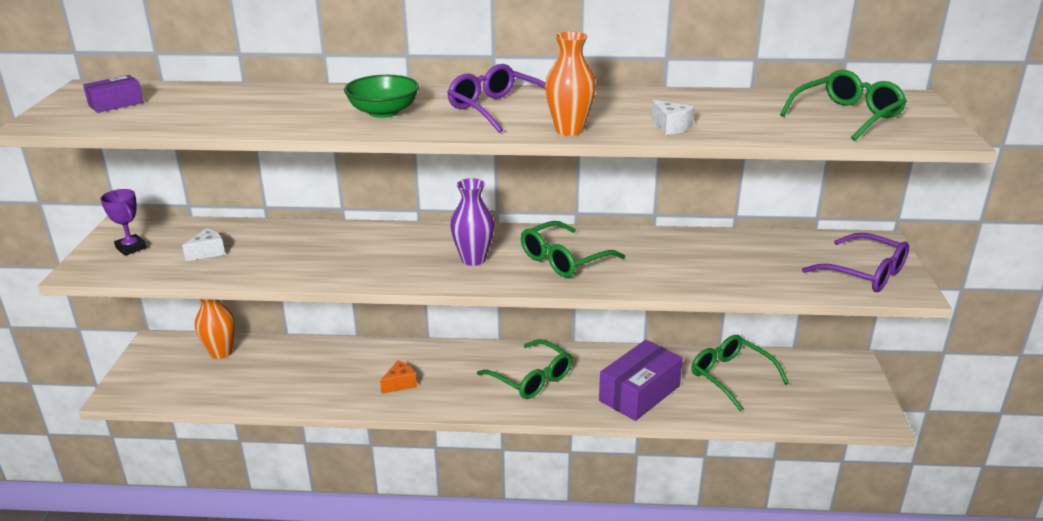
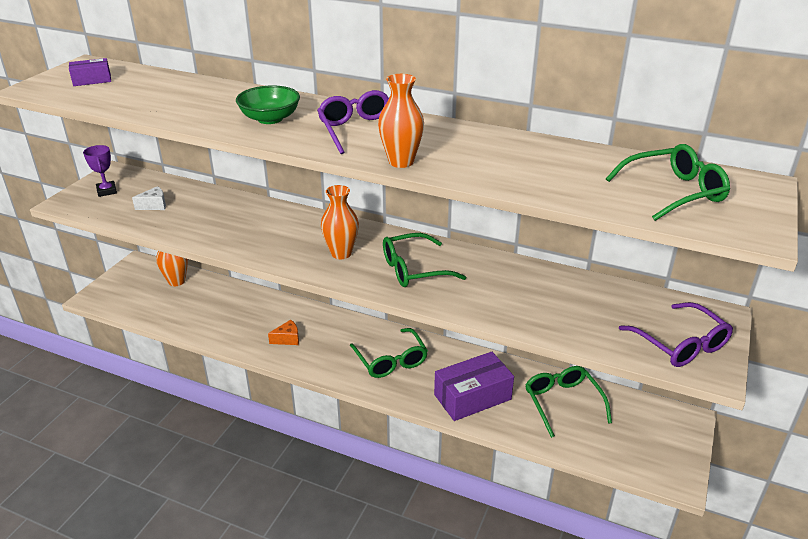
camera: 20 degrees right, 5 degrees up
purple vase [450,178,494,266] -> orange vase [321,185,359,259]
white cheese [651,100,694,135] -> none

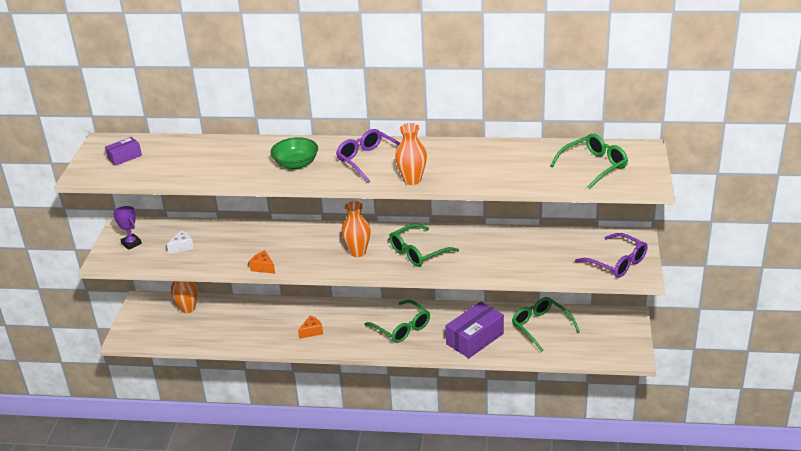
camera: 15 degrees left, 0 degrees up
none -> orange cheese [249,250,275,274]

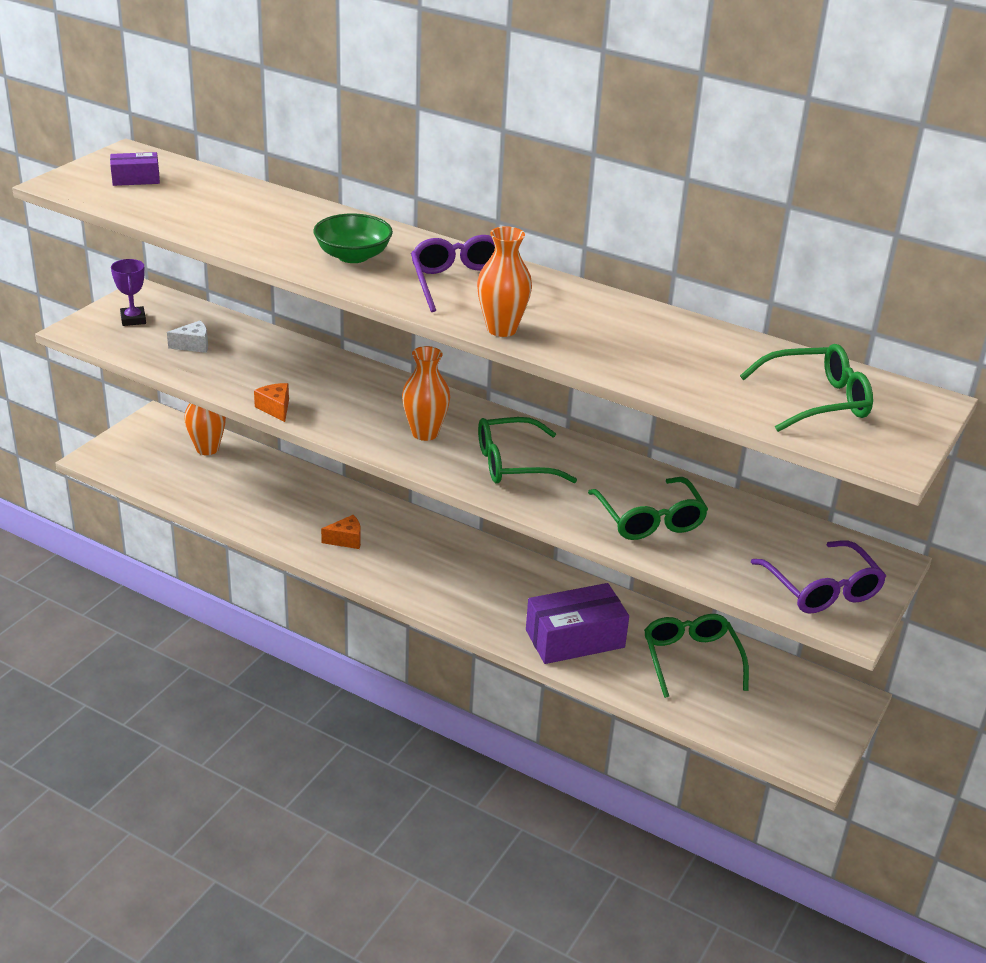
camera: 20 degrees right, 0 degrees up
green glasses [364,300,430,343] -> green glasses moved to [588,477,708,540]

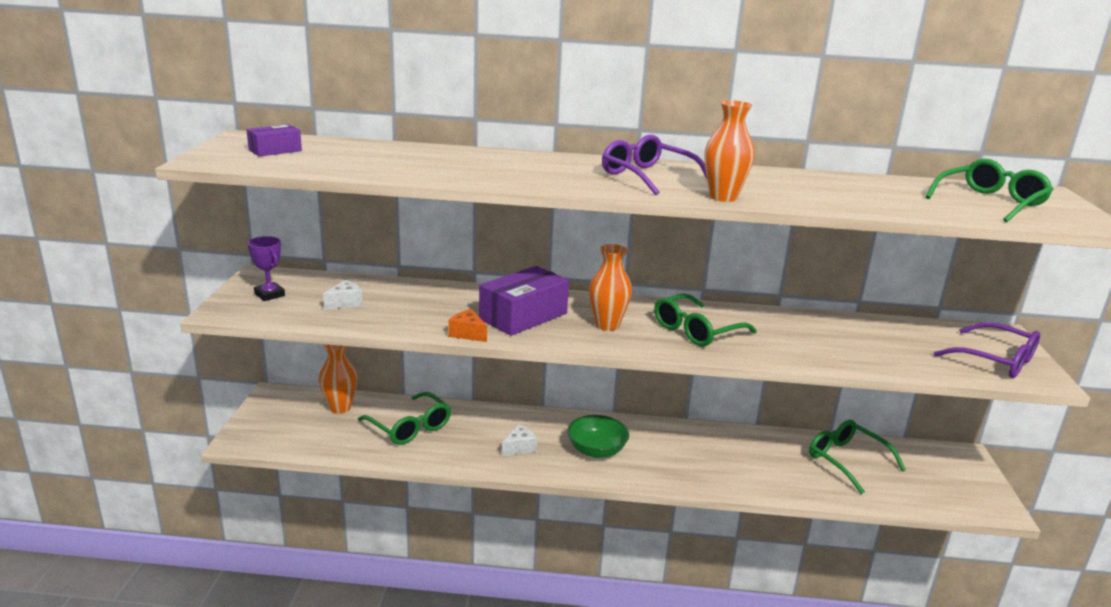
camera: 25 degrees left, 10 degrees down
green bowl [313,213,393,263] -> green bowl moved to [567,415,629,458]
orange cheese [321,515,361,549] -> white cheese [502,424,537,456]
purple box [526,583,629,664] -> purple box moved to [479,266,569,336]
green glasses [588,477,708,540] -> green glasses moved to [358,392,451,445]

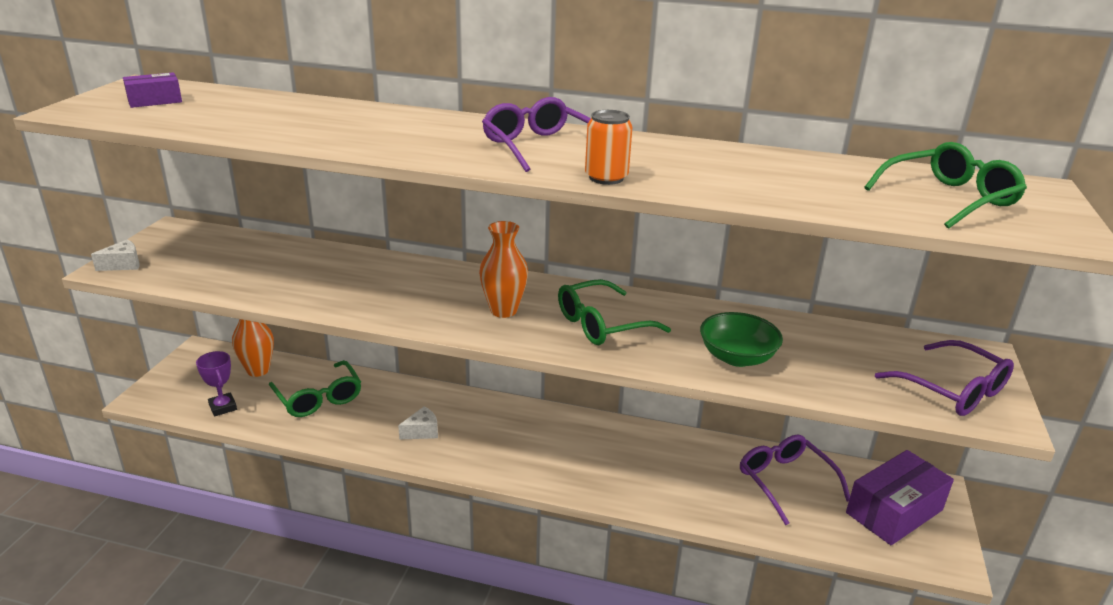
camera: 10 degrees right, 5 degrees up
purple trophy [248,236,285,301] -> purple trophy moved to [196,351,237,417]
white cheese [323,280,363,310] -> white cheese moved to [91,240,139,271]
orange cheese [448,309,487,342] -> none
purple box [479,266,569,336] -> purple box moved to [846,450,954,545]
green bowl [567,415,629,458] -> green bowl moved to [700,312,783,367]
orange vase [704,100,754,202] -> orange can [585,110,632,185]
green glasses [809,420,906,494] -> purple glasses [740,435,850,525]

